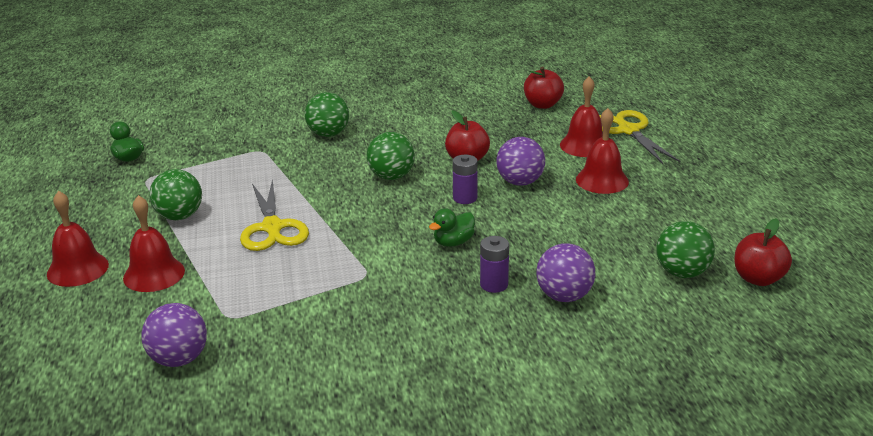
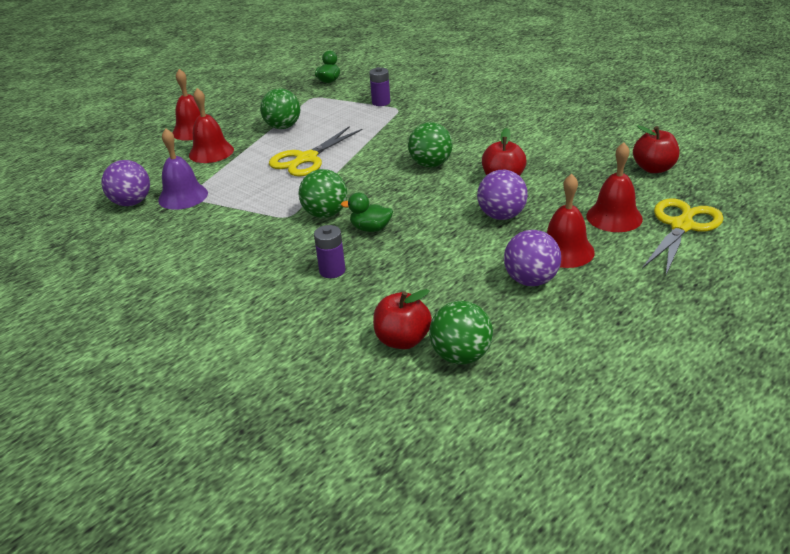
camera: 55 degrees right, 5 degrees up
green ball [305,92,349,137] -> green ball moved to [298,169,347,218]
purple battery [453,155,478,204] -> purple battery moved to [369,67,390,106]
purple ball [536,243,595,302] -> purple ball moved to [504,230,561,286]
red apple [734,218,792,286] -> red apple moved to [373,289,432,349]
none -> purple bell [158,128,208,210]

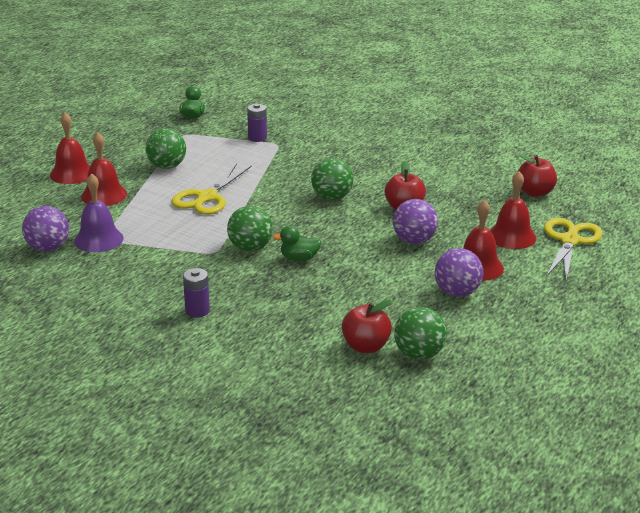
camera: 15 degrees left, 5 degrees down
purple battery [314,225,346,278] -> purple battery moved to [183,268,210,317]

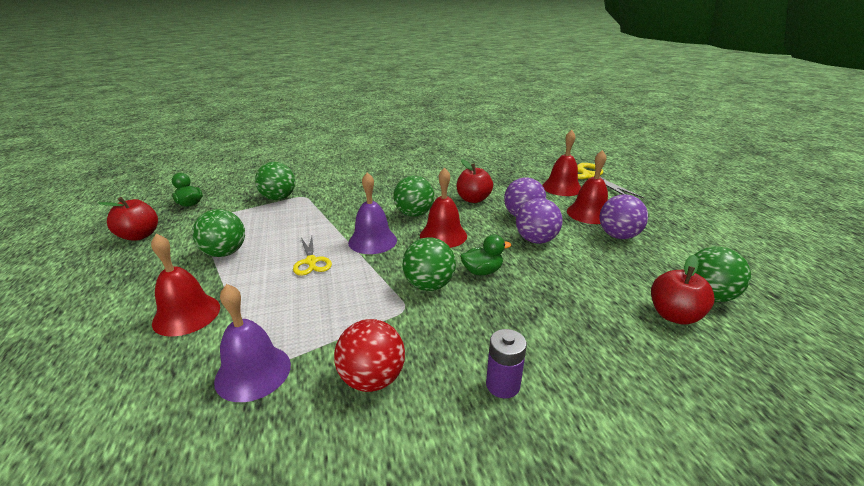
camera: 45 degrees left, 0 degrees up
purple ball [22,206,69,252] -> purple ball moved to [516,198,563,244]
red bell [50,112,90,184] -> red bell moved to [420,168,467,248]
yellow scissors [171,164,252,215] -> yellow scissors [293,236,332,276], size x0.59
purple battery [247,104,267,142] -> green ball [255,162,295,200]
green duck [273,226,322,261] -> green duck turned 150 degrees counterclockwise [460,235,511,275]
red apple [517,155,557,197] -> red apple moved to [98,197,158,241]
none -> red ball [334,319,405,392]
none -> purple bell [348,172,397,254]

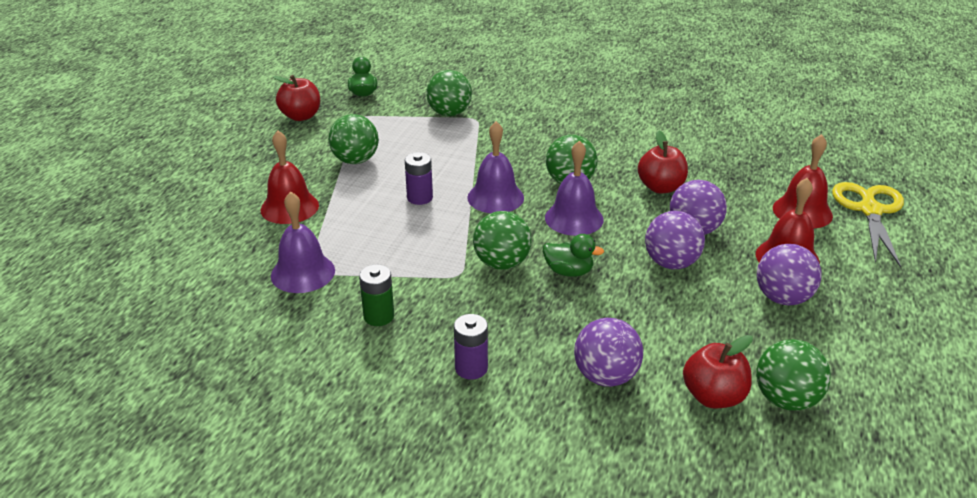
camera: 35 degrees right, 5 degrees up
yellow scissors [293,236,332,276] -> purple battery [405,152,433,205]
red ball [334,319,405,392] -> green battery [359,265,394,326]
red bell [420,168,467,248] -> purple bell [545,140,604,236]
none -> purple ball [574,318,643,387]

